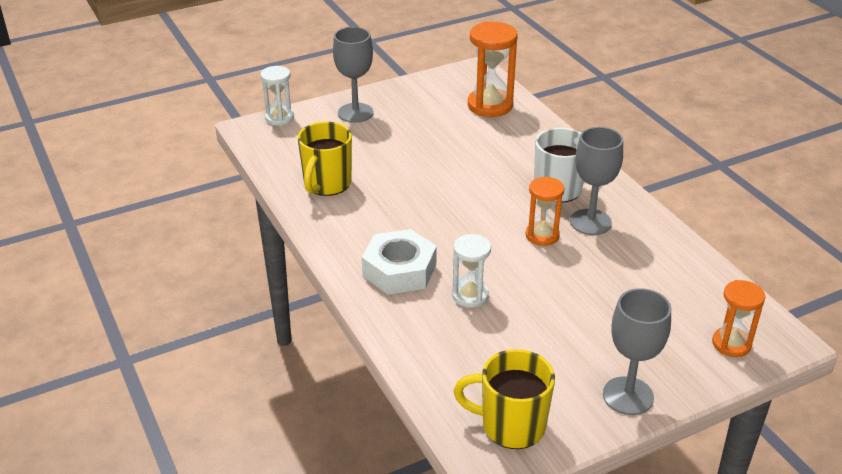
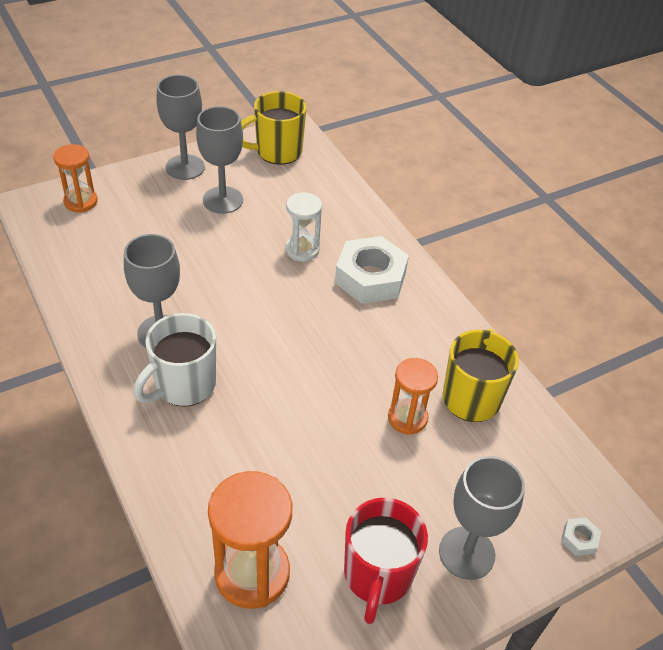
camera: 175 degrees right, 10 degrees up
white hourglass [260,66,294,126] -> white nut [561,517,601,556]
yellow mug [454,349,555,449] -> yellow mug turned 150 degrees clockwise [241,91,307,165]
orange hourglass [526,176,565,246] -> orange hourglass moved to [388,358,438,435]
none -> grey goblet [196,106,243,214]
none -> red mug [344,498,428,624]

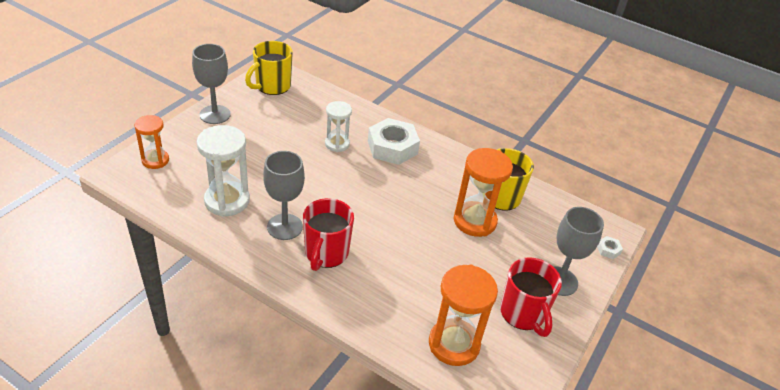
camera: 30 degrees left, 5 degrees down
white mug [133,313,216,407] -> red mug [303,198,354,271]
grey goblet [196,106,243,214] -> none
orange hourglass [388,358,438,435] -> orange hourglass [454,148,513,237], size x1.60
none -> white hourglass [197,125,250,217]

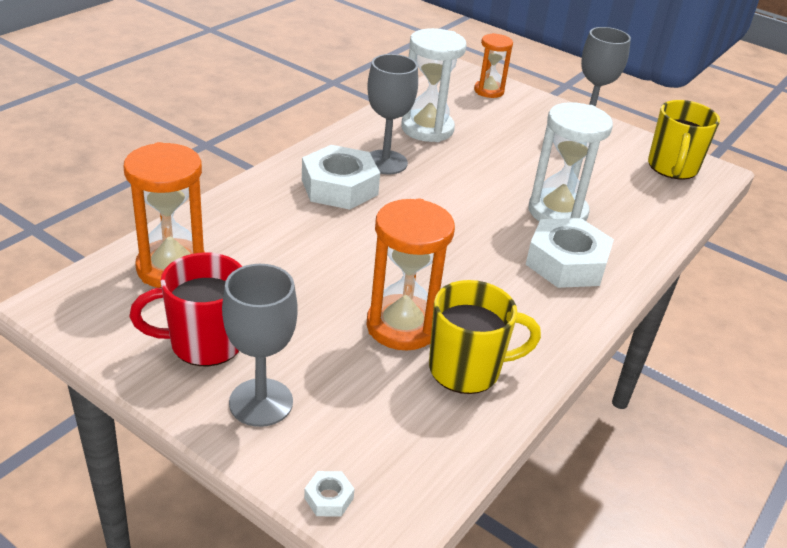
camera: 95 degrees right, 5 degrees down
yellow mug [245,41,293,95] -> yellow mug turned 120 degrees counterclockwise [648,100,720,180]
red mug [303,198,354,271] -> white nut [302,145,380,210]
white hourglass [325,101,352,152] -> white hourglass [528,102,613,222], size x1.60

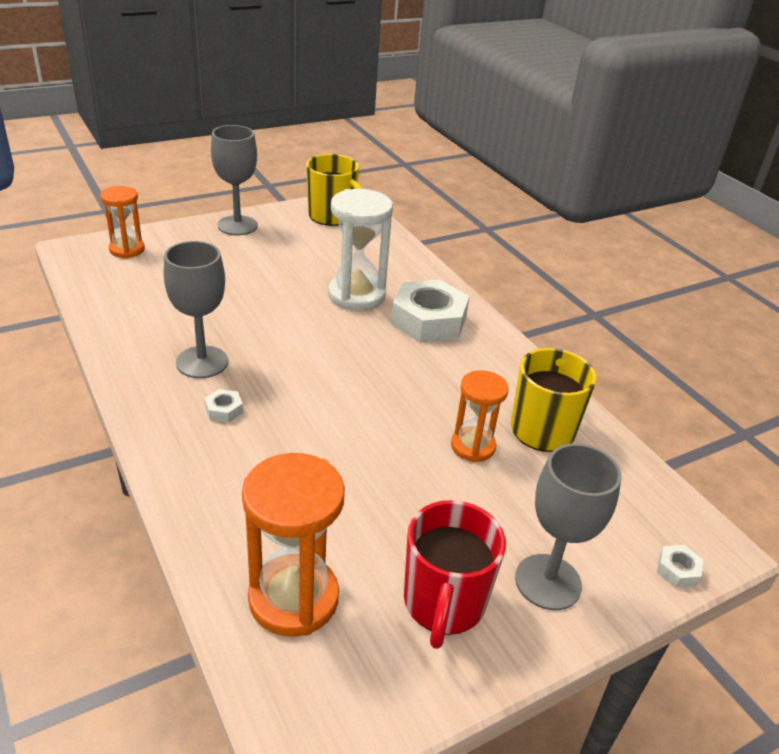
camera: 65 degrees left, 0 degrees up
white nut [302,145,380,210] -> white nut [205,389,243,423], size x0.41
orange hourglass [366,199,455,350] -> orange hourglass [451,370,509,462], size x0.62
white hourglass [401,28,467,142] -> none

